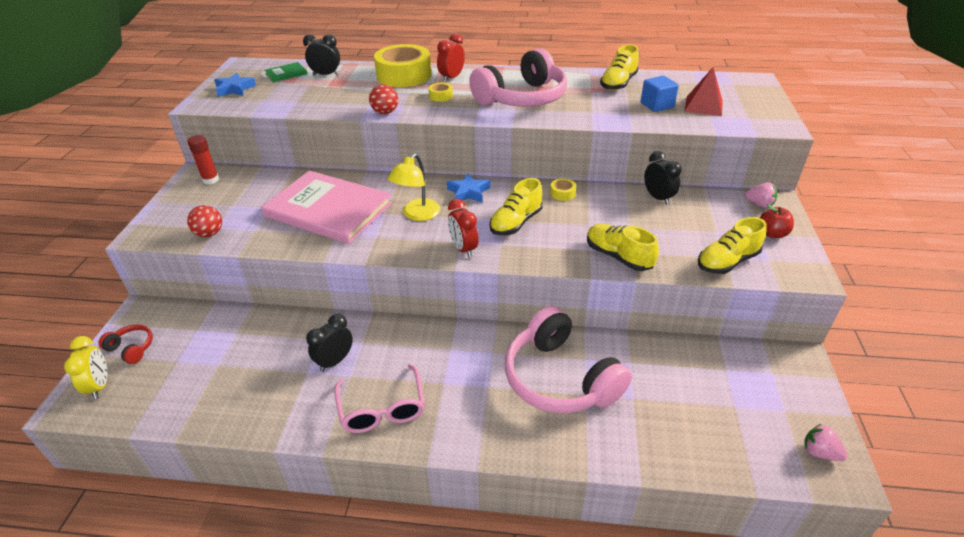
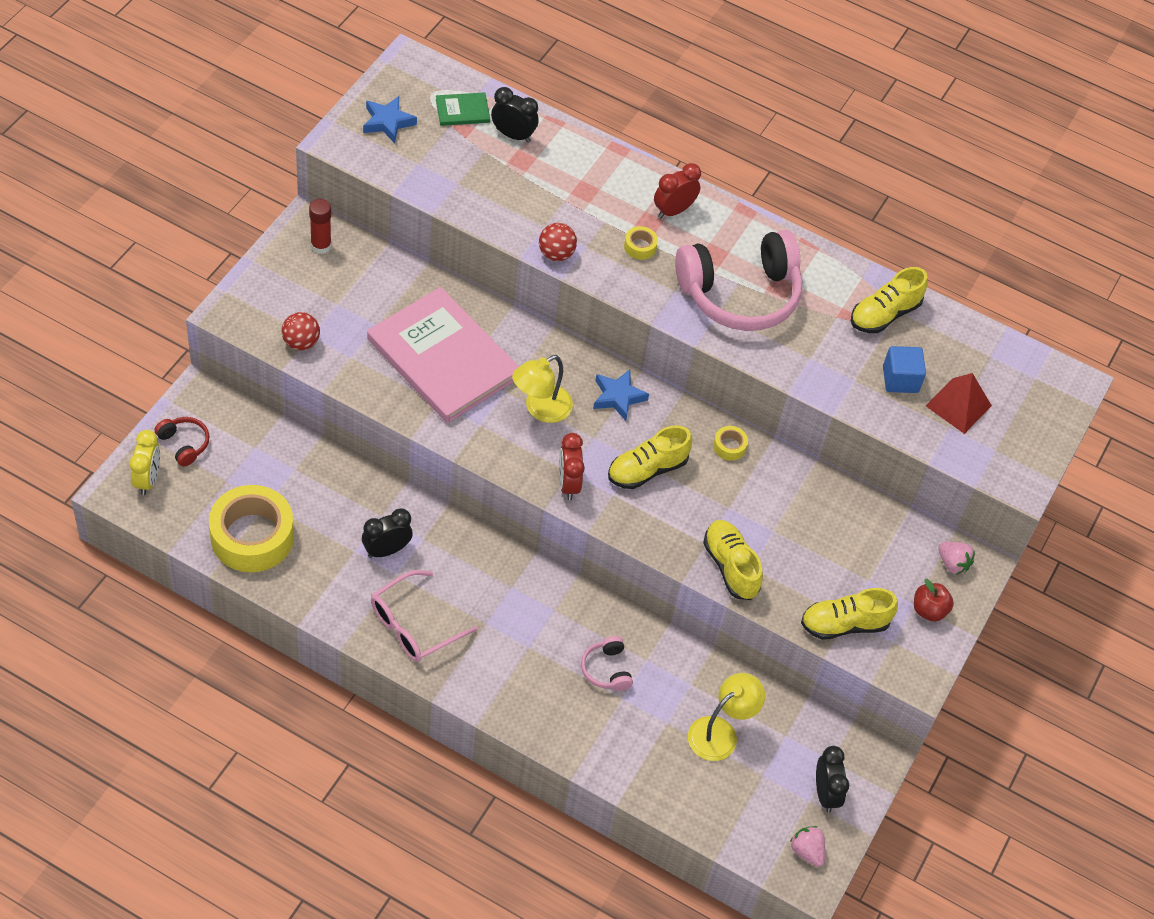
camera: 15 degrees right, 15 degrees up
pink glasses [334,364,425,433] -> pink glasses turned 45 degrees clockwise [371,570,478,662]
yellow tape [374,44,431,87] -> yellow tape moved to [209,485,294,572]
pink headphones [505,306,632,413] -> pink headphones [581,636,633,691], size x0.43
black clock [644,151,682,205] -> black clock moved to [816,746,849,813]
none -> yellow lamp [688,673,765,761]

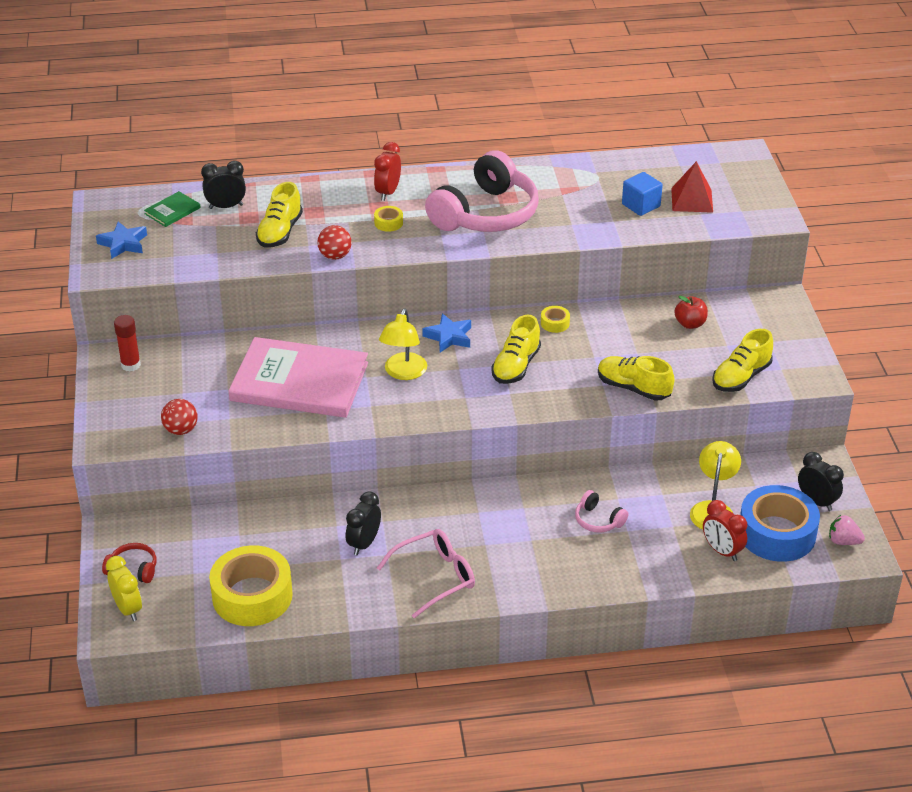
camera: 30 degrees left, 15 degrees down
pink glasses [371,570,478,662] -> pink glasses turned 135 degrees counterclockwise [377,529,475,618]
red clock [559,433,585,500] -> red clock moved to [703,500,747,561]
yellow shoe [851,267,928,333] -> yellow shoe moved to [256,182,303,248]
red apple [914,579,954,622] -> red apple moved to [674,296,708,329]
pink strawberry [938,542,975,575] -> none
none -> blue tape [740,485,820,562]

